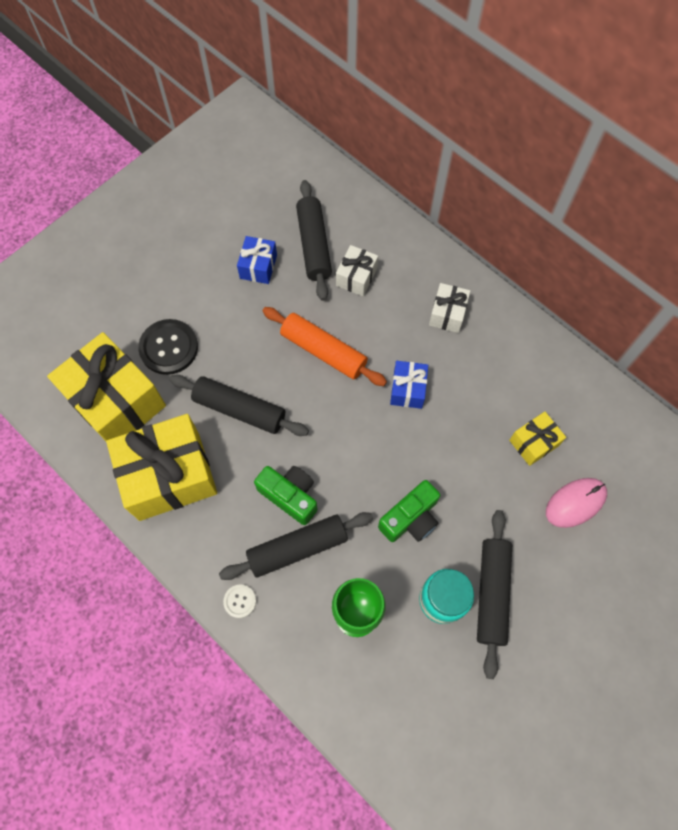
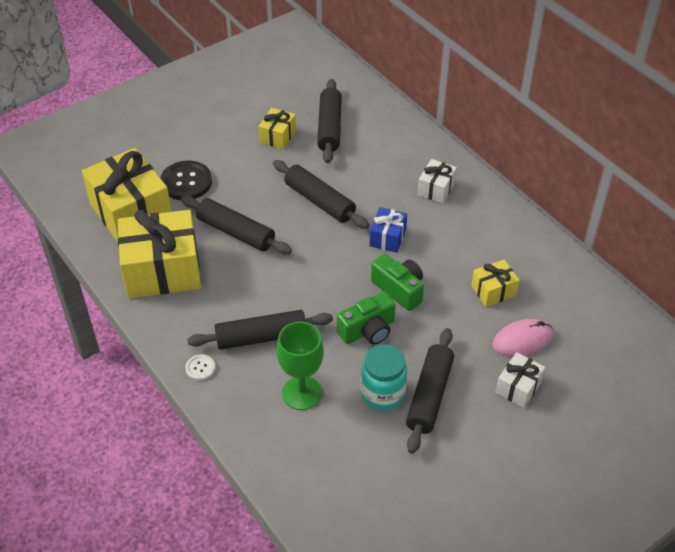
camera: 10 degrees right, 20 degrees down
blue gift [237,236,277,284] -> yellow gift [259,108,296,149]
green camera [254,466,317,525] -> green camera moved to [371,254,424,311]
orange rolling pin [262,307,387,386] -> black rolling pin [273,160,369,229]
white gift [336,245,378,296] -> white gift moved to [495,352,545,408]

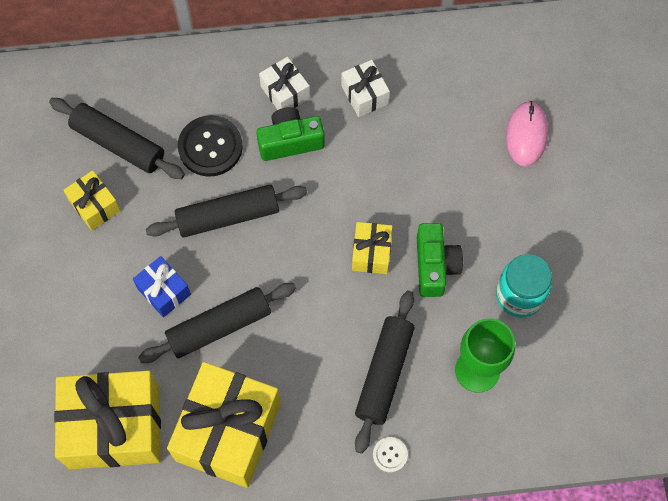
camera: 60 degrees left, 20 degrees up
black button [160,160,212,200] -> black button moved to [178,115,243,177]
blue gift [370,207,407,253] -> blue gift moved to [133,256,191,318]
green camera [371,254,424,311] -> green camera moved to [256,107,325,161]
black rolling pin [406,328,454,454] -> none
yellow gift [471,260,520,307] -> yellow gift moved to [352,222,392,274]
white gift [495,352,545,408] -> white gift moved to [341,60,390,117]

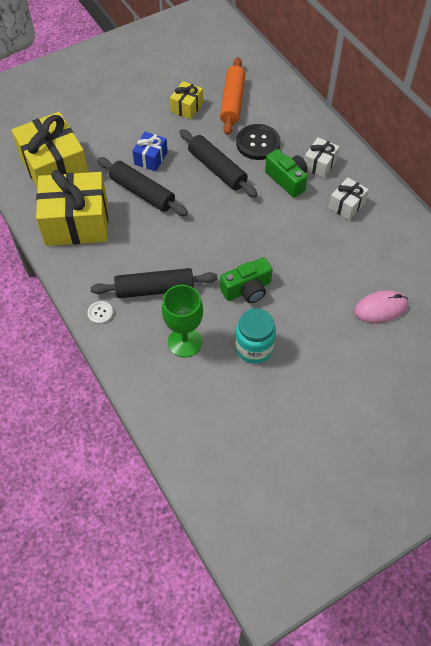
camera: 65 degrees right, 10 degrees down
black rolling pin [49,98,185,179] -> orange rolling pin [220,57,245,135]
yellow gift [352,222,392,274] -> none

